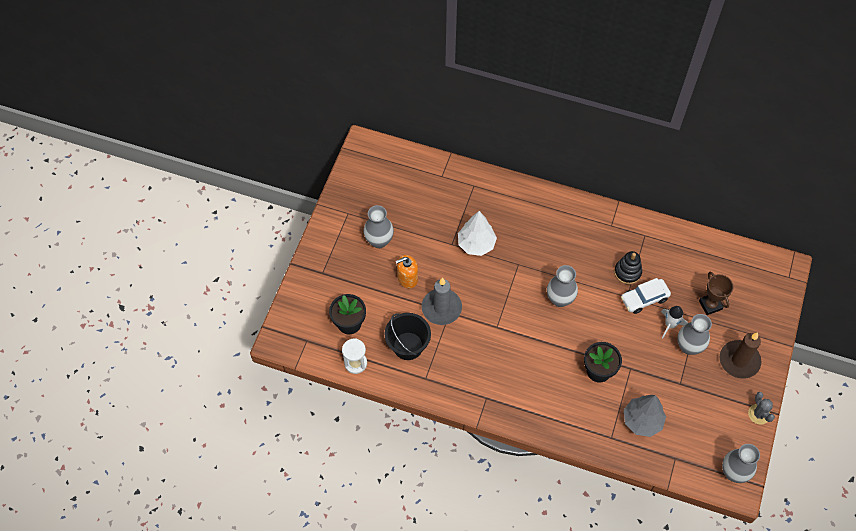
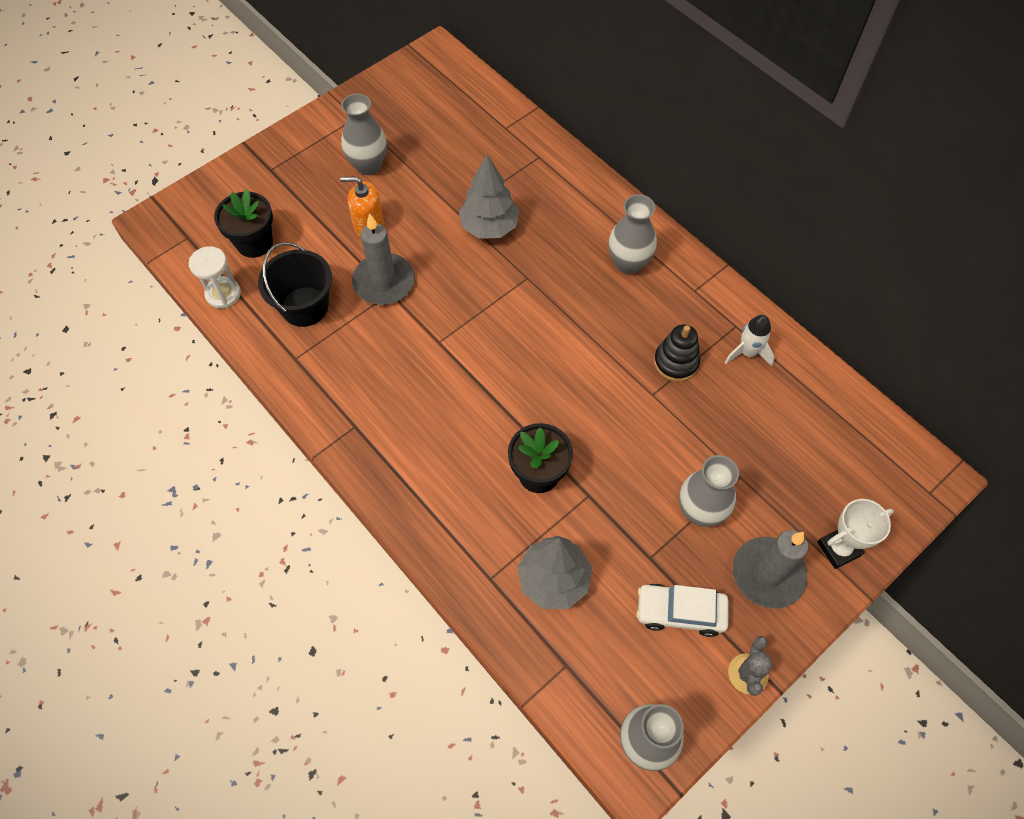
camera: 30 degrees right, 0 degrees up
white tree [458,211,497,256] -> grey tree [458,155,519,239]
grey vase [547,265,578,307] -> grey vase moved to [608,194,657,274]
white car [621,278,671,314] -> white car moved to [637,583,729,637]
white rocket [661,306,688,338] -> white rocket moved to [725,315,775,366]
brown trophy [699,272,734,315] -> none
brown candle [720,332,761,379] -> grey candle [732,530,809,609]
none -> white trophy [817,499,894,569]

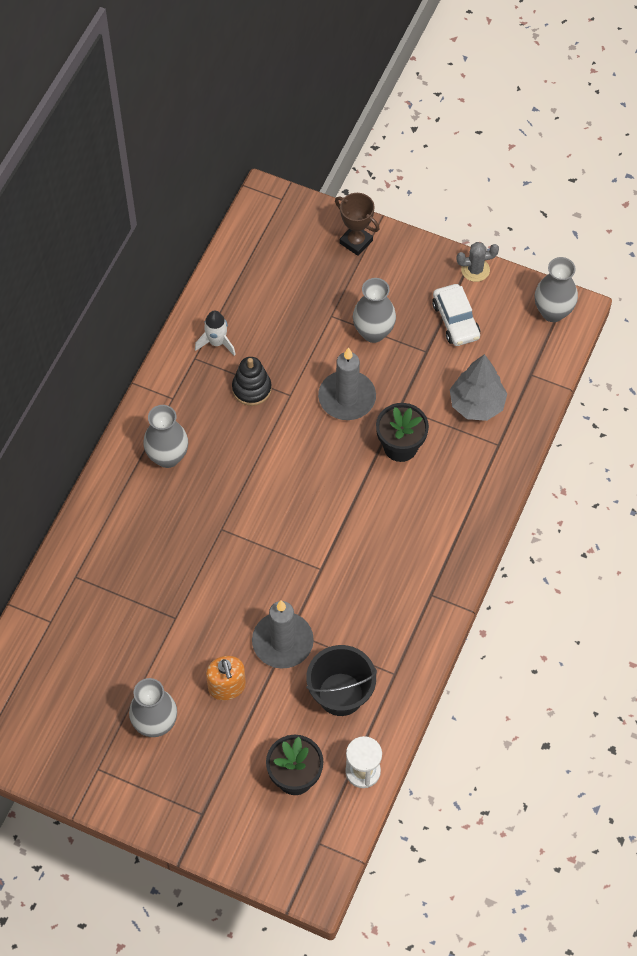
camera: 115 degrees left, 0 degrees up
grey tree [458,155,519,239] -> none
grey candle [732,530,809,609] -> grey candle moved to [318,347,376,420]
white trophy [817,499,894,569] -> brown trophy [335,193,379,256]

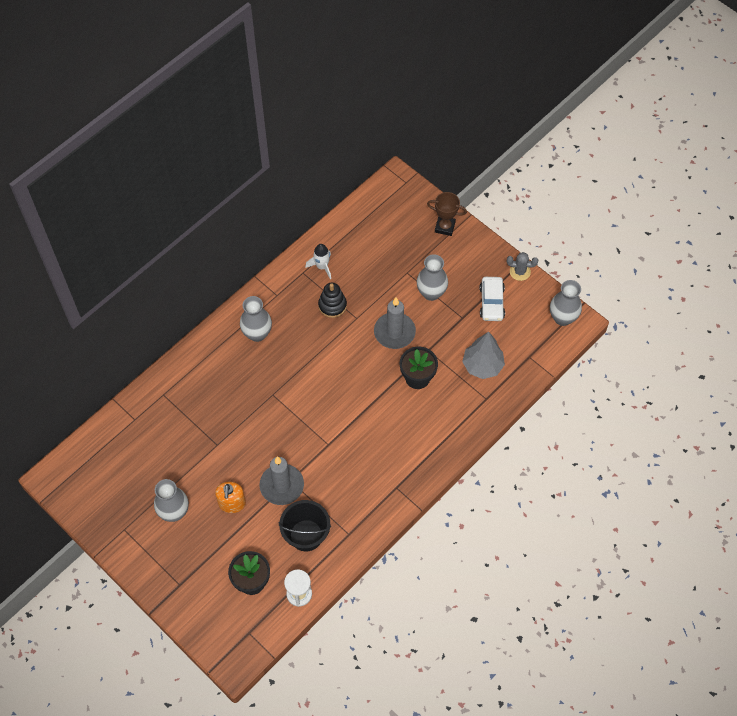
camera: 20 degrees right, 0 degrees up
brown trophy [335,193,379,256] -> brown trophy turned 45 degrees counterclockwise [427,192,467,236]

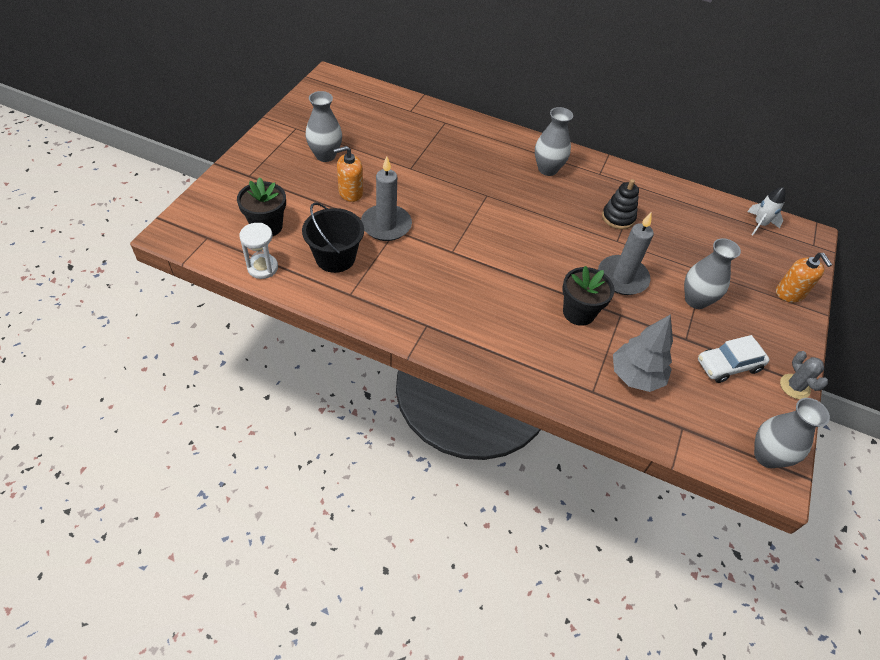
camera: 65 degrees right, 10 degrees down
white rocket [305,244,331,279] -> white rocket moved to [747,187,786,235]
brown trophy [427,192,467,236] -> orange soap dispenser [776,253,832,303]

